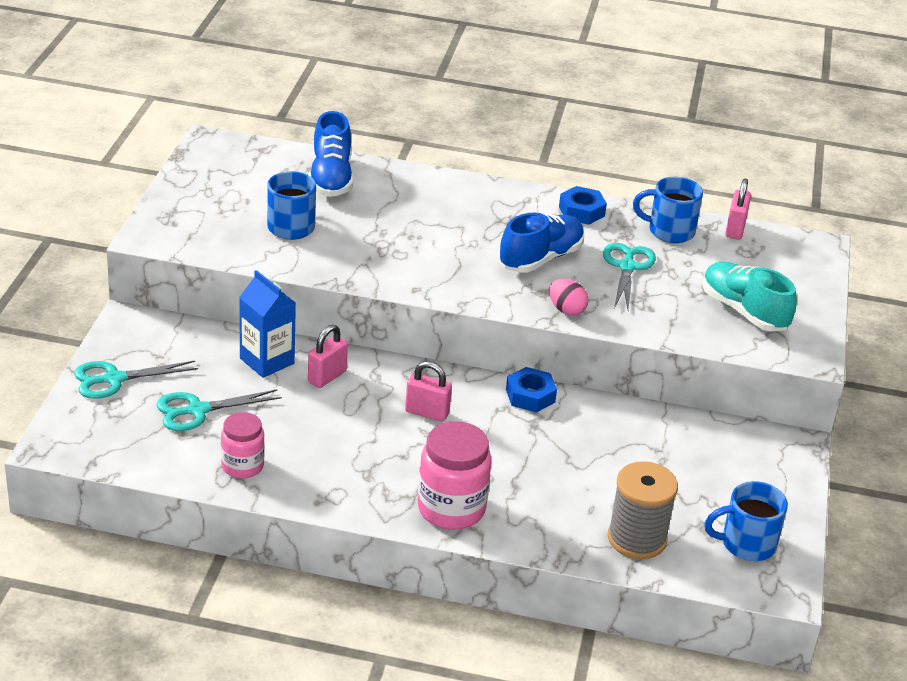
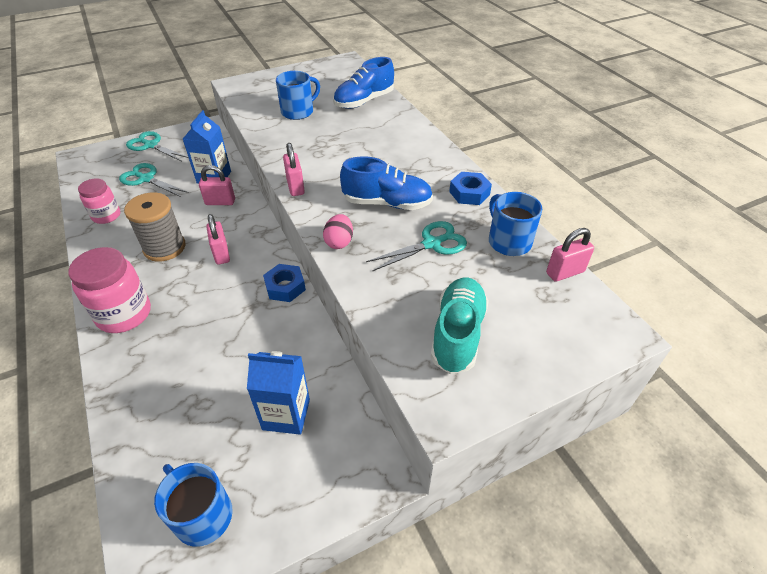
camera: 55 degrees right, 10 degrees up
grey spool [608,461,678,559] -> grey spool moved to [124,192,186,262]
none -> blue carton [247,351,310,435]
none -> pink padlock [283,143,305,196]

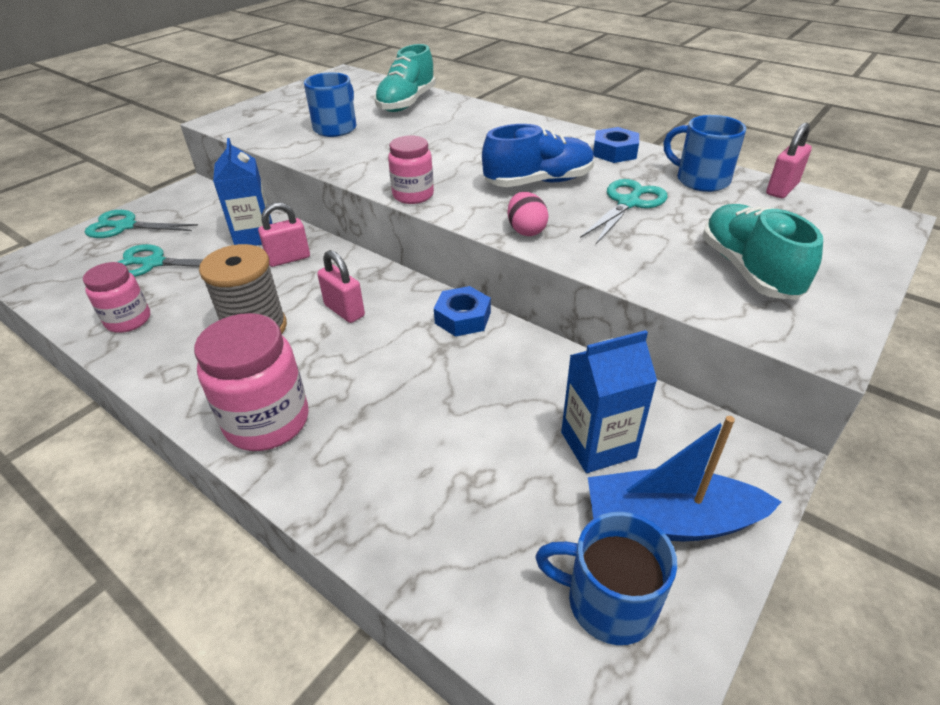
camera: 25 degrees left, 5 degrees down
pink padlock [283,143,305,196] -> pink jar [388,136,434,204]
blue shoe [333,57,394,109] -> turquoise shoe [374,44,436,112]
none -> blue boat [588,416,782,542]

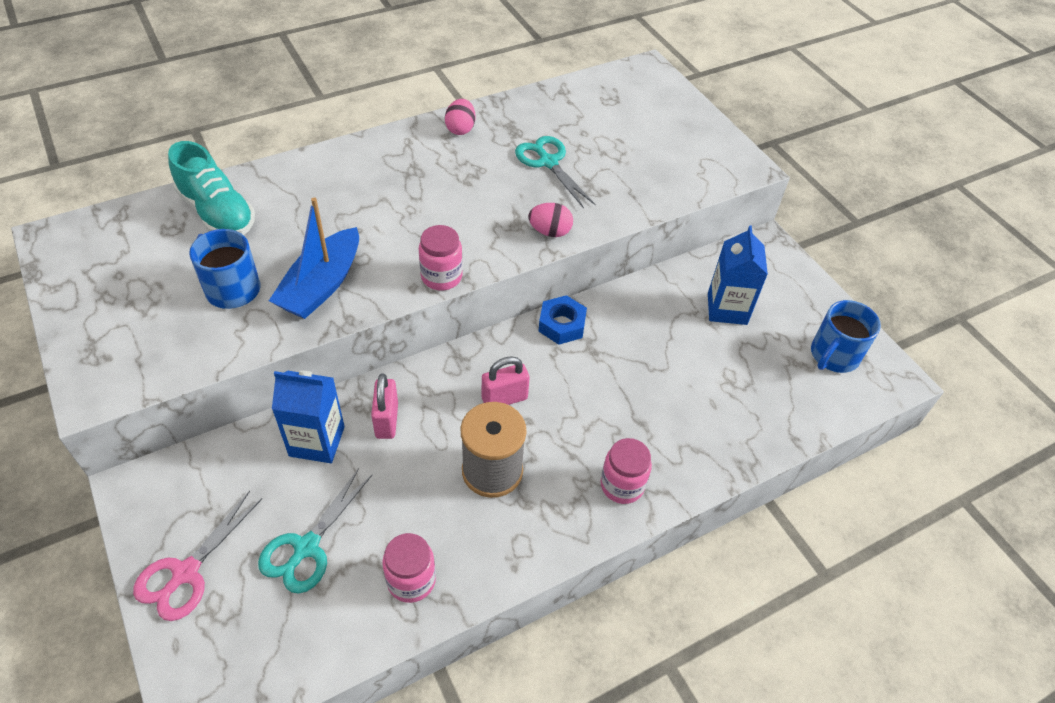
camera: 70 degrees left, 10 degrees up
turquoise scissors [85,210,198,238] -> pink scissors [133,491,262,621]
pink jar [194,313,308,451] -> pink jar [601,438,652,504], size x0.63
blue shoe [482,124,594,187] -> none
blue boat [588,416,782,542] -> blue boat moved to [269,198,359,319]
blue nut [593,127,639,163] -> pink egg [445,99,475,135]
blue mug [664,115,746,192] -> none
turquoise shoe [702,204,823,300] -> none
pink padlock [766,123,812,198] -> none

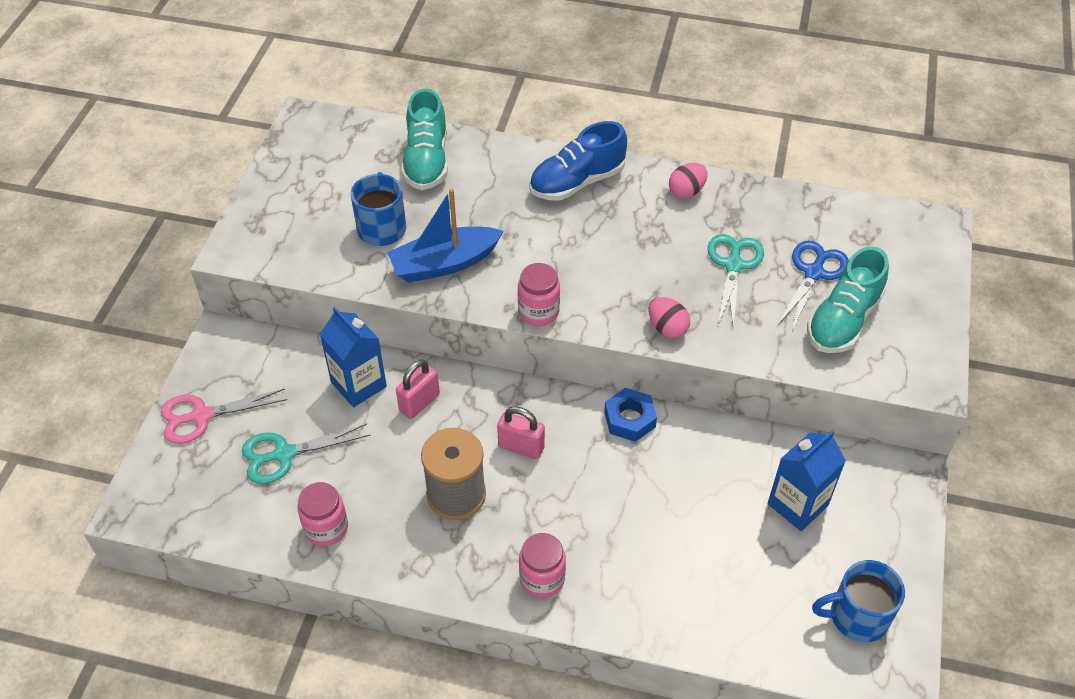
camera: 45 degrees right, 0 degrees up
none -> blue shoe [529,121,627,201]
none -> blue scissors [778,241,849,331]
none -> turquoise shoe [807,246,889,353]

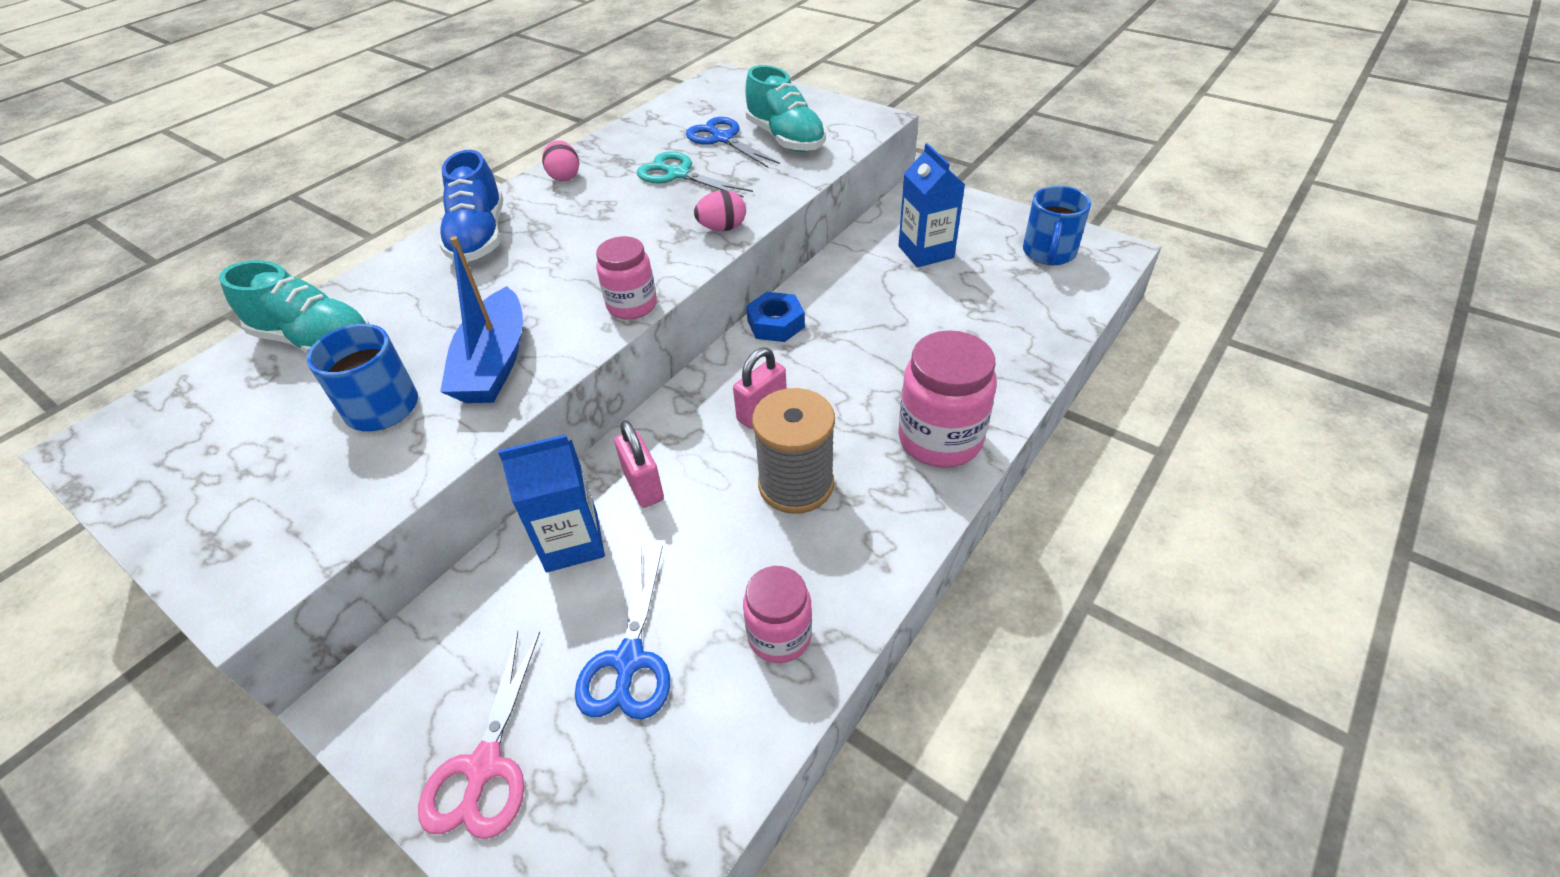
camera: 65 degrees left, 5 degrees down
turquoise scissors [242,424,371,484] -> blue scissors [575,546,670,719]
pink jar [519,533,566,598] -> pink jar [898,330,997,468], size x1.60

